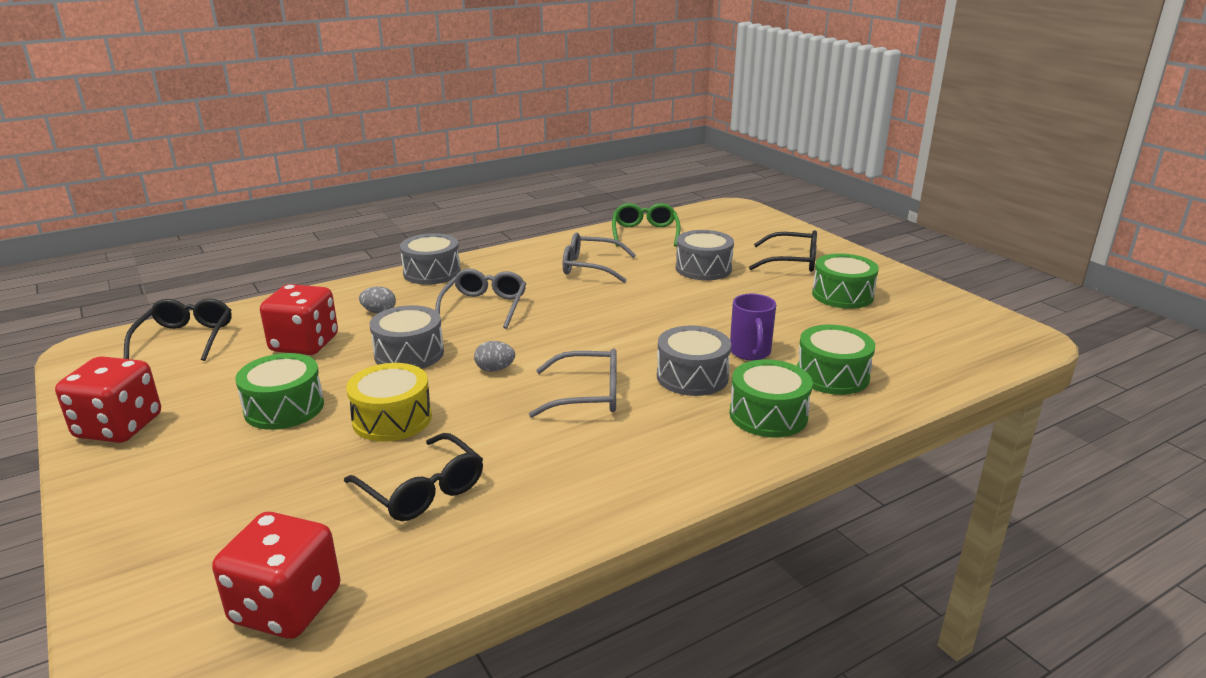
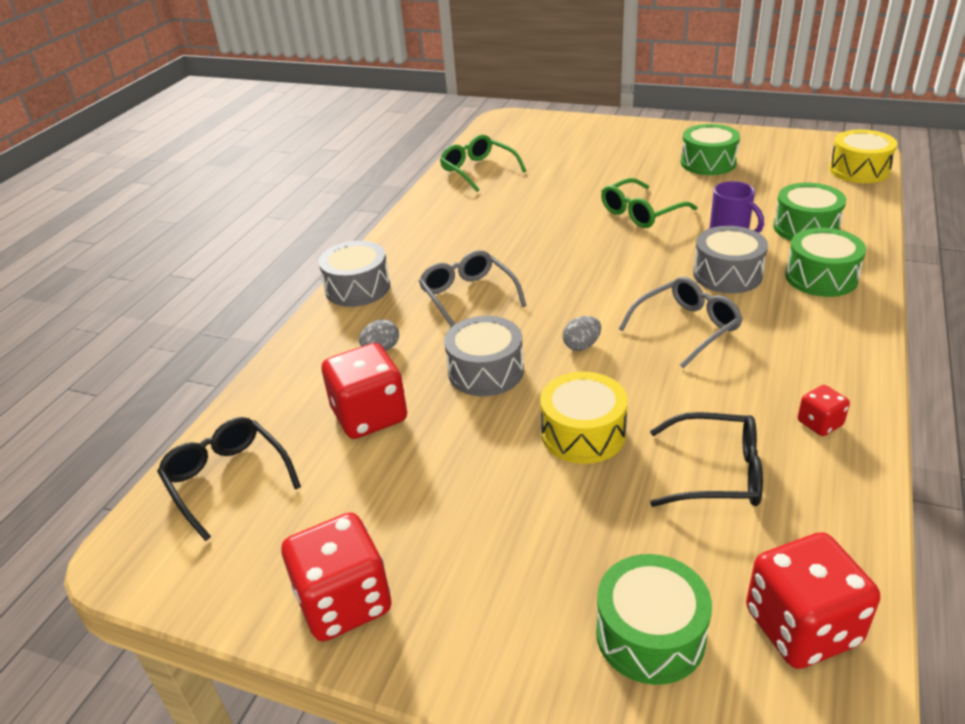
camera: 35 degrees left, 10 degrees up
green drum [235,353,324,430] -> green drum moved to [596,554,712,685]
grey glasses [563,232,636,283] -> none
grey drum [676,230,734,280] -> none
black glasses [749,230,817,272] -> none
none -> green glasses [601,178,697,228]
none -> red dice [798,385,850,436]
none -> yellow drum [829,129,898,183]

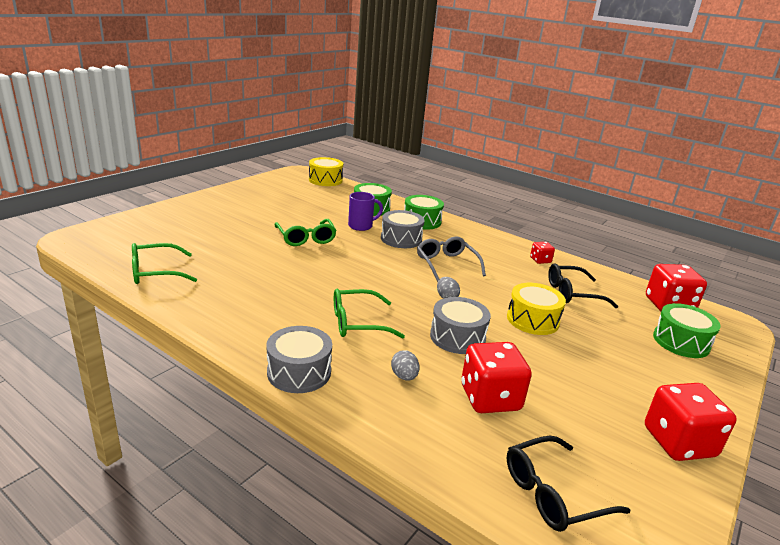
camera: 80 degrees left, 10 degrees down
grey glasses [419,250,527,327] -> green glasses [334,289,405,339]
black glasses [650,412,763,507] -> black glasses turned 120 degrees counterclockwise [548,263,618,308]
green drum [681,124,740,175] -> none

